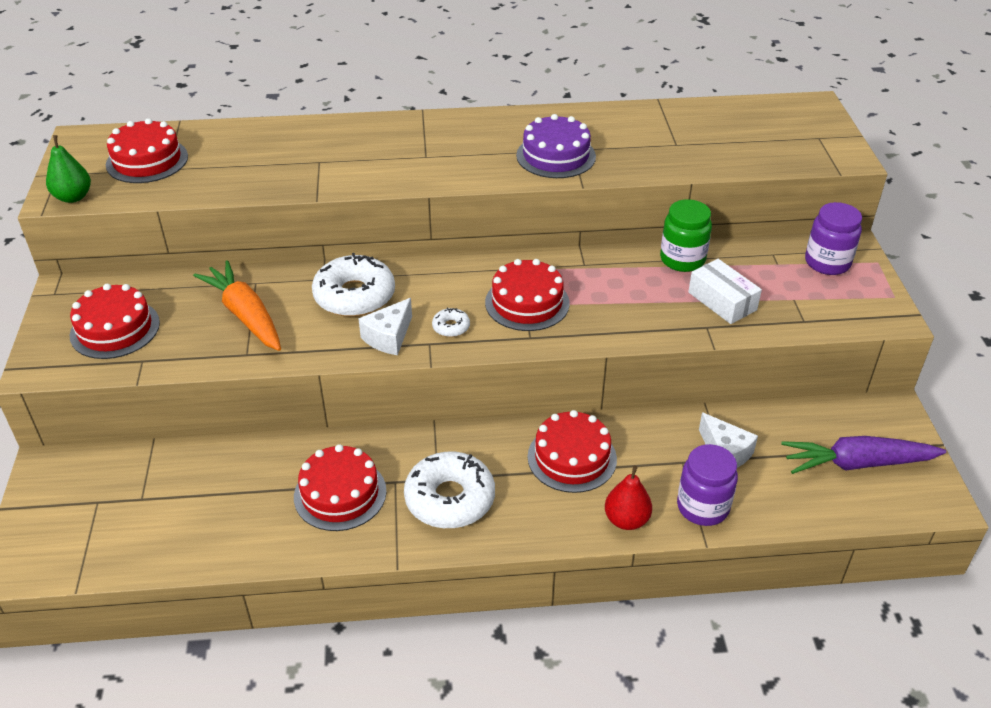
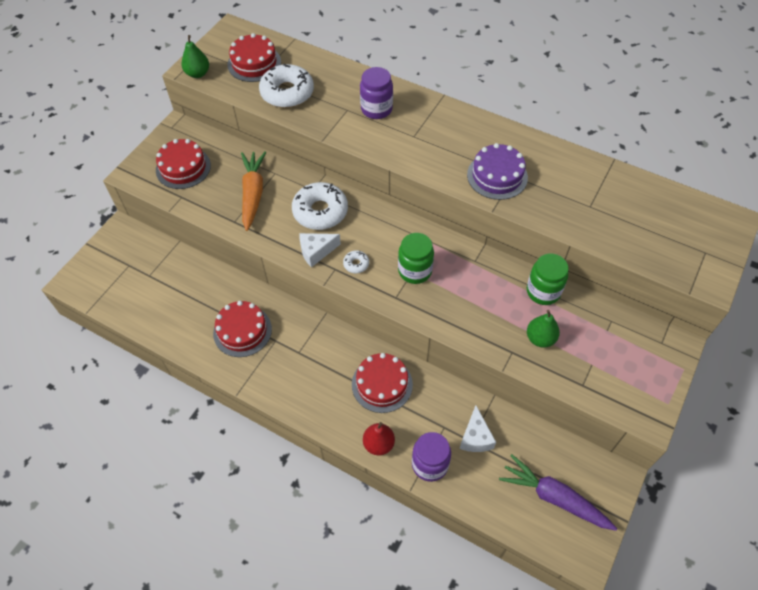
camera: 35 degrees right, 15 degrees up
white donut [404,452,495,529] -> white donut moved to [259,63,314,108]
red cake [485,259,570,331] -> green jar [398,233,434,284]
white box [688,259,762,324] -> green pear [527,310,560,348]
purple jar [805,202,862,275] -> purple jar moved to [360,67,393,119]

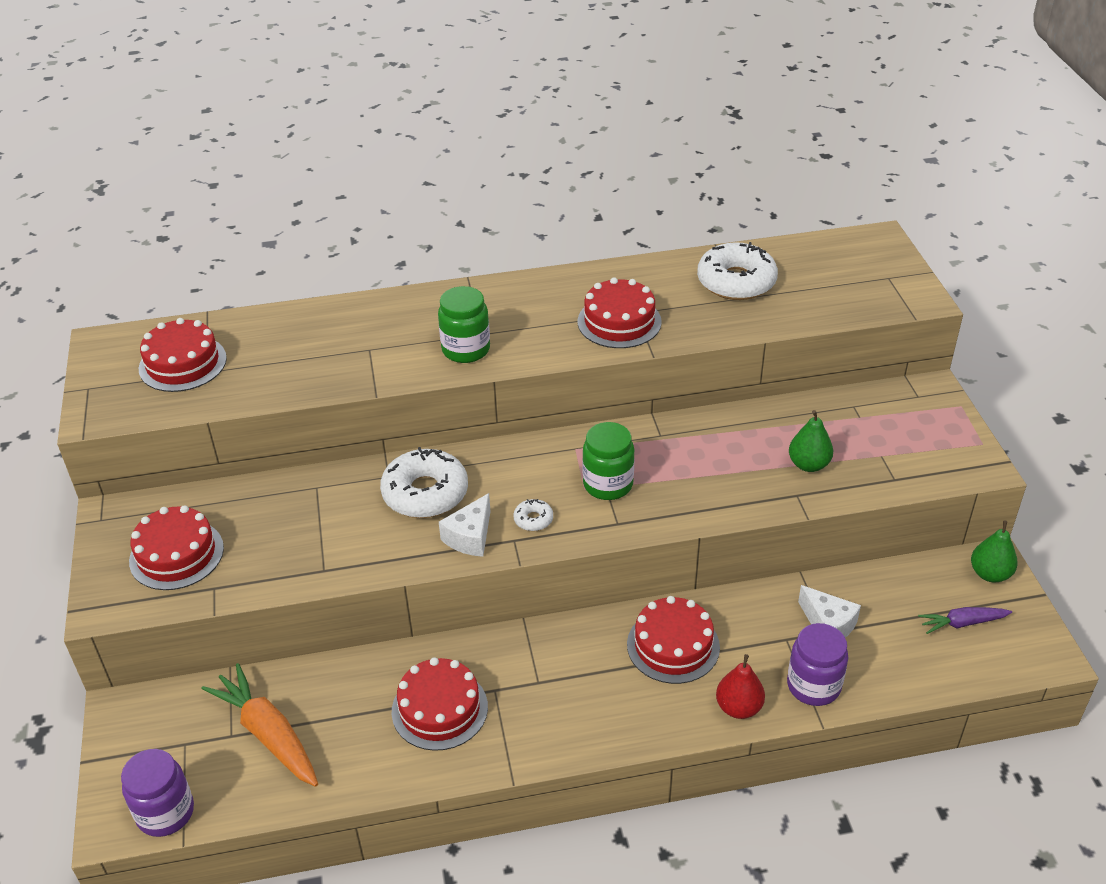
camera: 40 degrees left, 15 degrees down
green pear [182,35,209,78] -> green pear moved to [971,520,1018,582]
orange carrot [241,151,266,231] -> orange carrot moved to [201,663,318,787]
white donut [259,63,314,108] -> white donut moved to [697,242,778,300]
purple jar [360,67,393,119] -> purple jar moved to [121,749,194,837]
purple cake [467,143,528,200] -> red cake [578,277,662,348]
purple carrot [499,454,617,531] -> purple carrot [918,607,1012,634], size x0.57
green jar [527,254,569,305] -> green jar moved to [438,286,490,363]

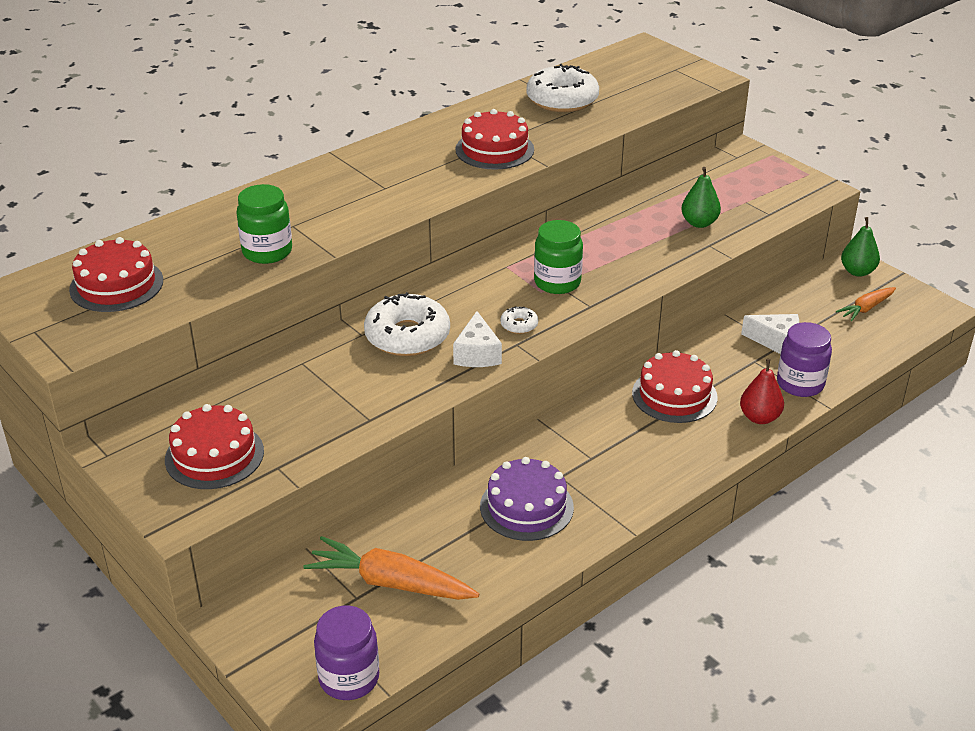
camera: 30 degrees left, 5 degrees down
red cake [392,657,488,751] -> purple cake [480,457,574,541]
green jar [438,286,490,363] -> green jar moved to [236,184,292,264]
purple carrot [918,607,1012,634] -> orange carrot [836,287,896,321]

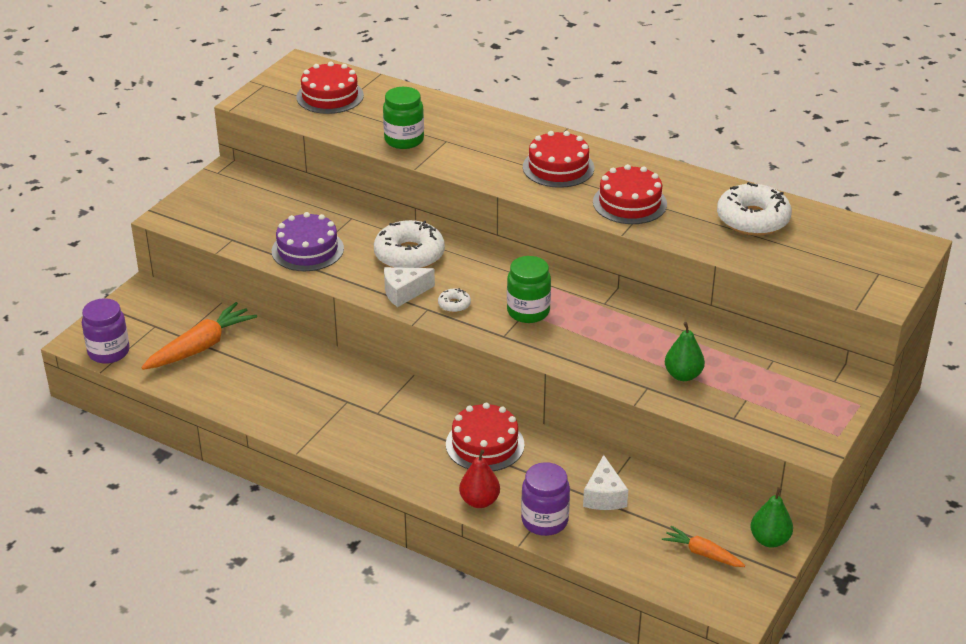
camera: 70 degrees right, 0 degrees up
red cake [165,404,264,489] -> red cake moved to [523,131,594,188]
orange carrot [303,536,479,600] -> orange carrot turned 45 degrees clockwise [141,302,257,370]
purple cake [480,457,574,541] -> purple cake moved to [272,212,344,271]

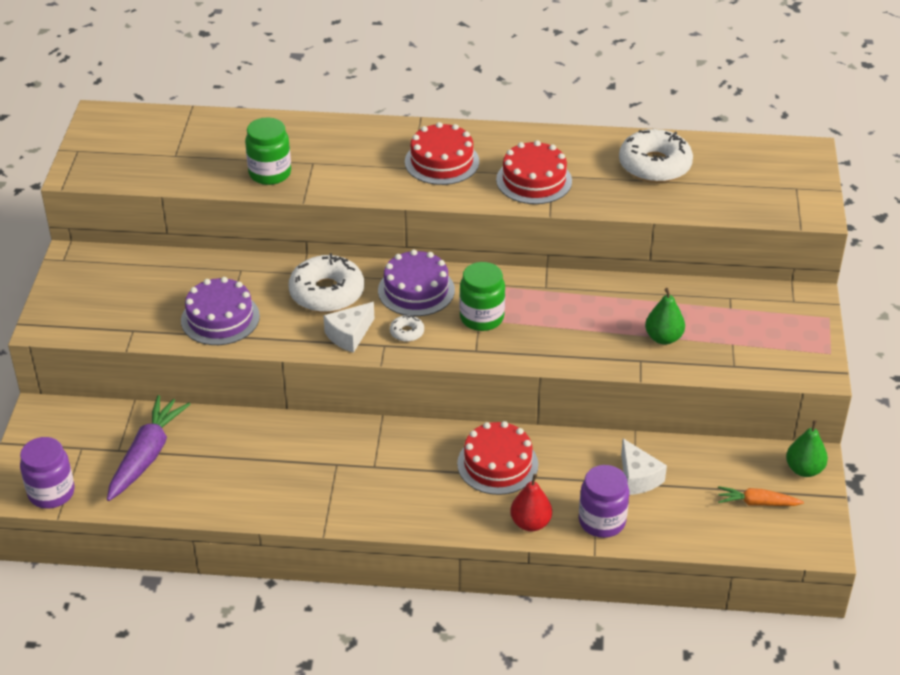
camera: 25 degrees left, 5 degrees up
orange carrot [141,302,257,370] -> purple carrot [107,395,190,501]
red cake [296,62,364,114] -> none
none -> purple cake [378,249,455,316]

